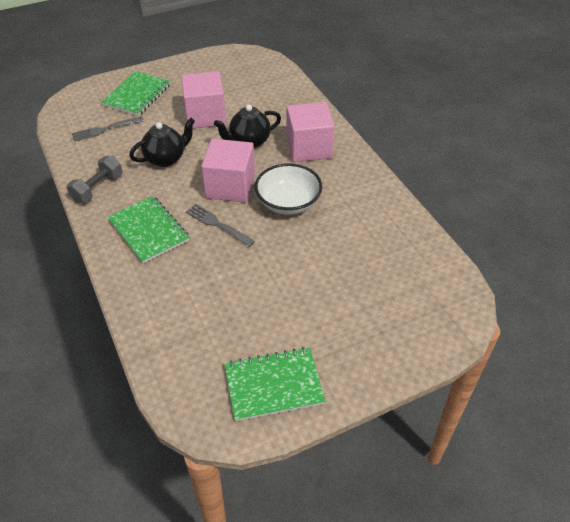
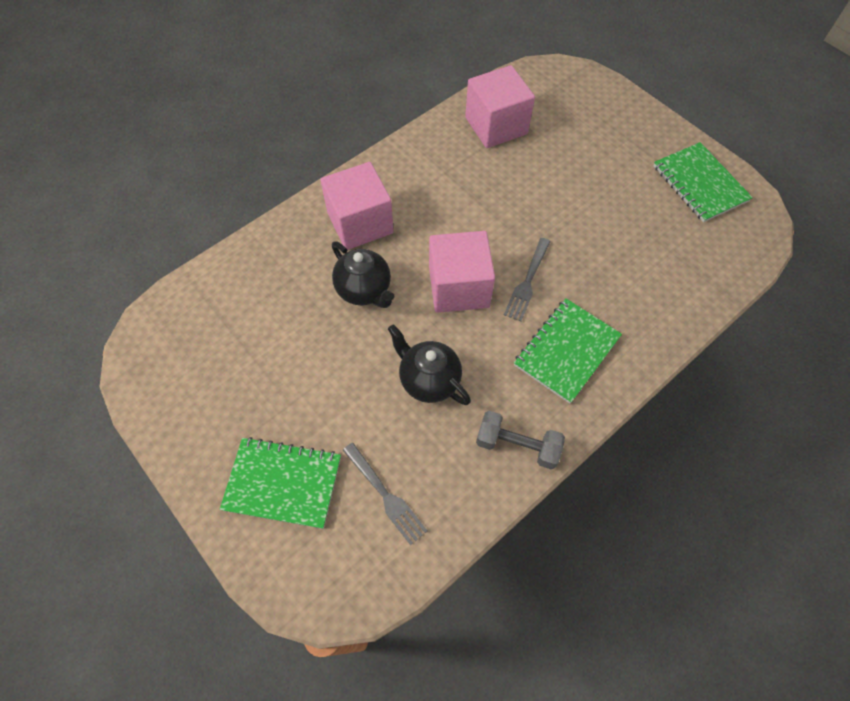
camera: 105 degrees left, 15 degrees up
pink cube [181,71,226,129] -> pink cube moved to [465,65,535,148]
white bowl [255,164,322,215] -> none

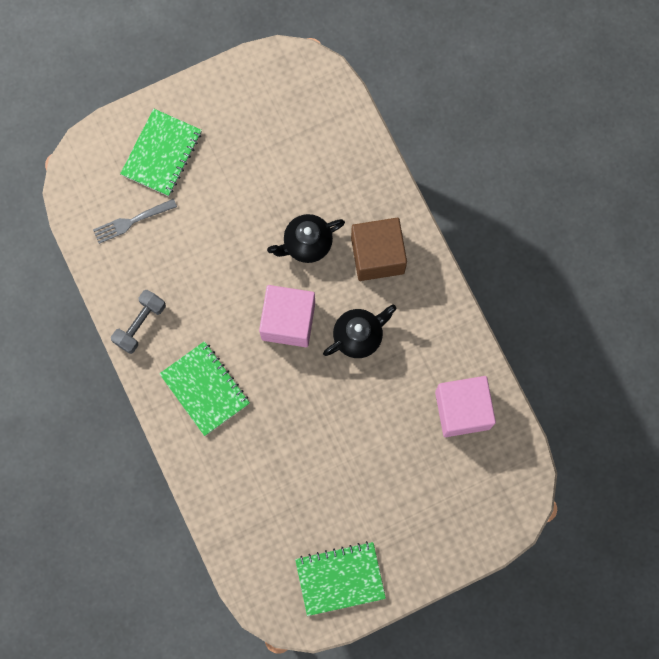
camera: 105 degrees right, 15 degrees up
pink cube [320,162,394,250] -> brown cube [351,218,407,281]
black teapot [388,324,471,405] -> black teapot moved to [323,304,397,358]
grey fork [504,238,551,321] -> none

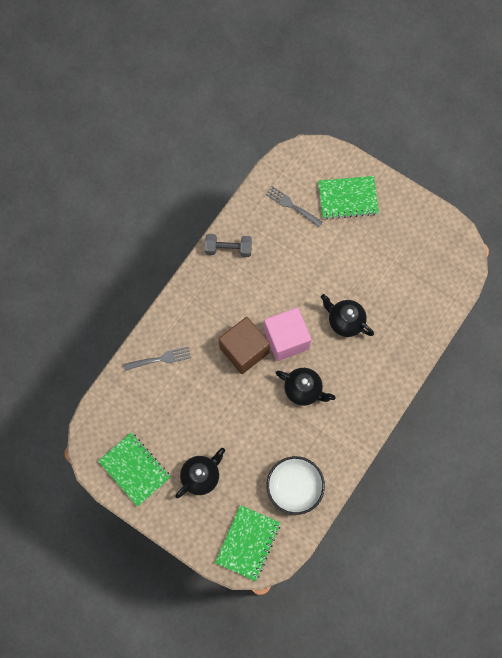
camera: 60 degrees right, 5 degrees down
green notebook [159,341,250,436] -> green notebook moved to [215,505,280,581]
brown cube [351,218,407,281] -> brown cube moved to [219,317,270,374]
pink cube [435,376,496,437] -> white bowl [267,456,325,515]
none -> grey fork [124,347,191,371]
none -> black teapot [175,448,225,498]

